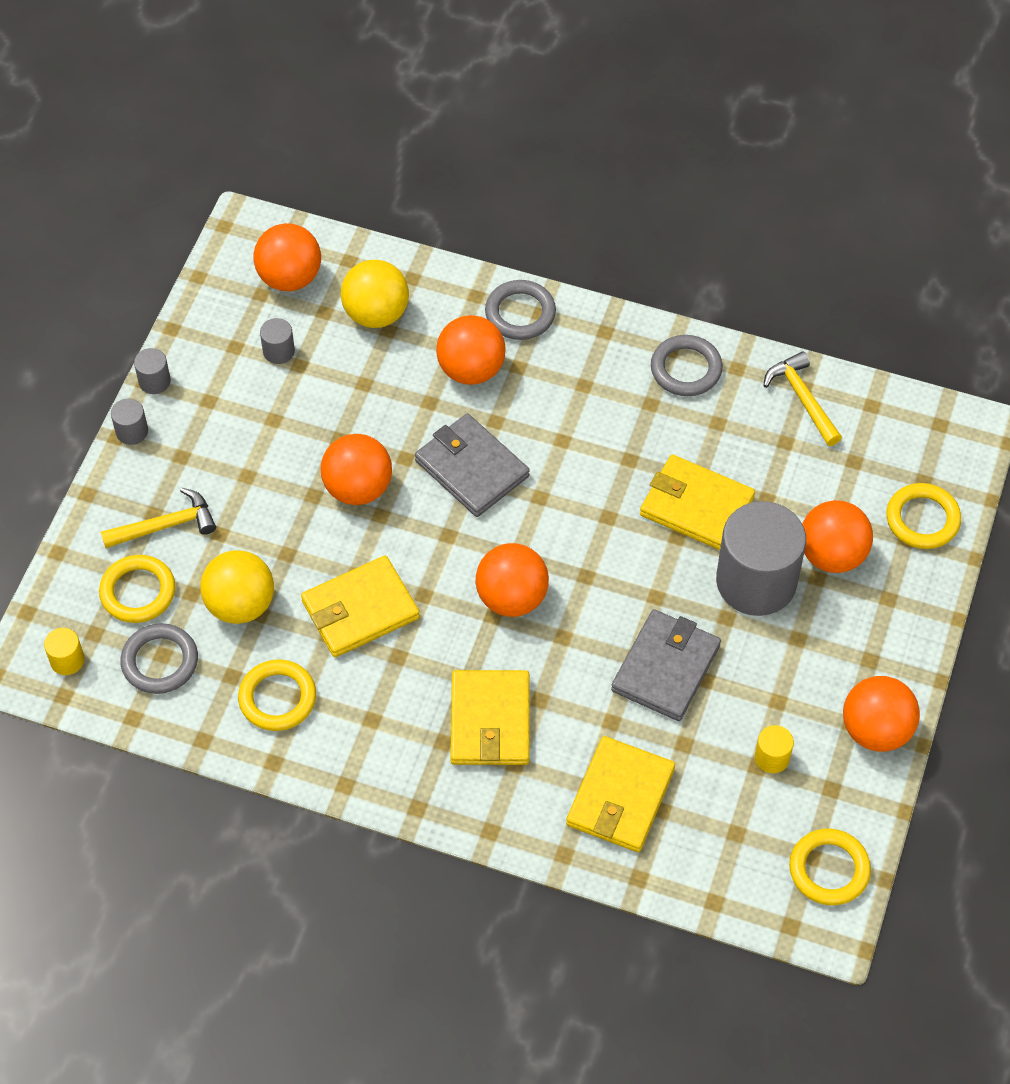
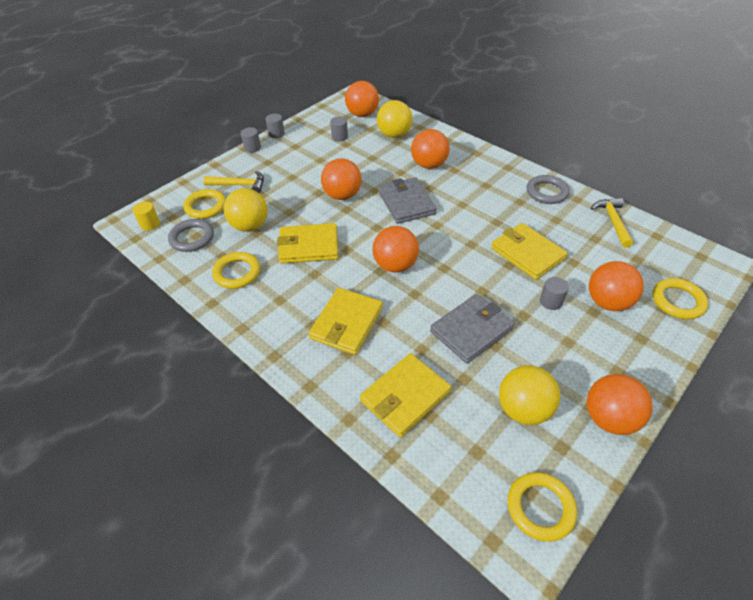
camera: 25 degrees right, 10 degrees down
grey ring [485,280,556,340] -> none
grey cylinder [716,501,806,616] -> grey cylinder [540,277,569,310], size x0.42
yellow cylinder [755,725,794,773] -> yellow ball [499,365,560,425]

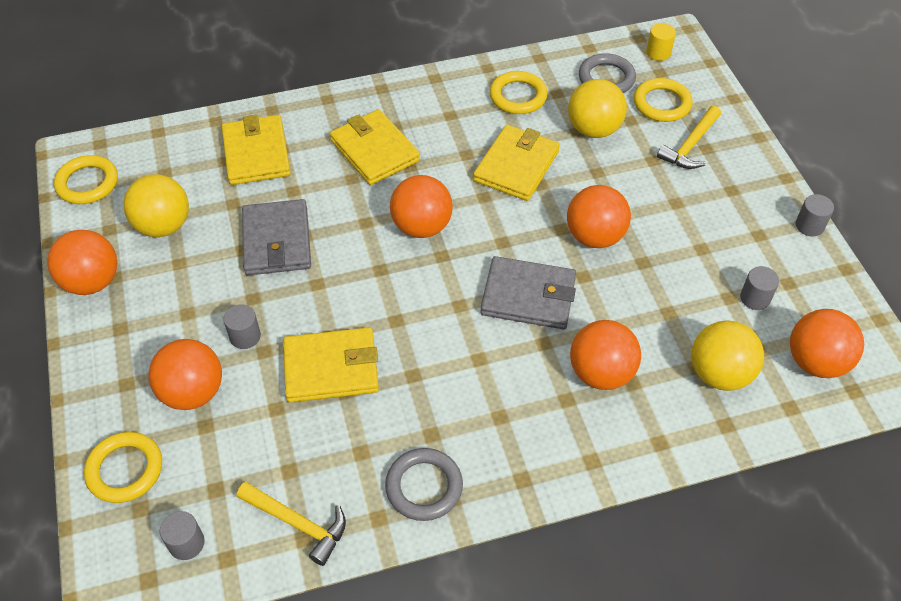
camera: 120 degrees right, 5 degrees up
grey cylinder [241,127,261,153] -> grey cylinder moved to [160,511,205,560]

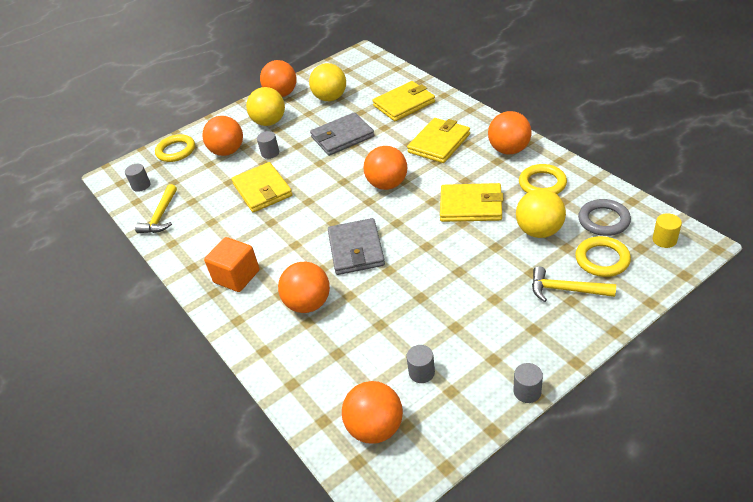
camera: 75 degrees right, 10 degrees down
yellow ring [54,155,118,204] -> none
grey ring [385,448,463,521] -> none
orange ball [567,185,631,248] -> orange ball moved to [488,111,532,154]
yellow ball [691,320,764,391] -> yellow ball moved to [246,87,285,126]
none -> orange cube [204,237,259,292]

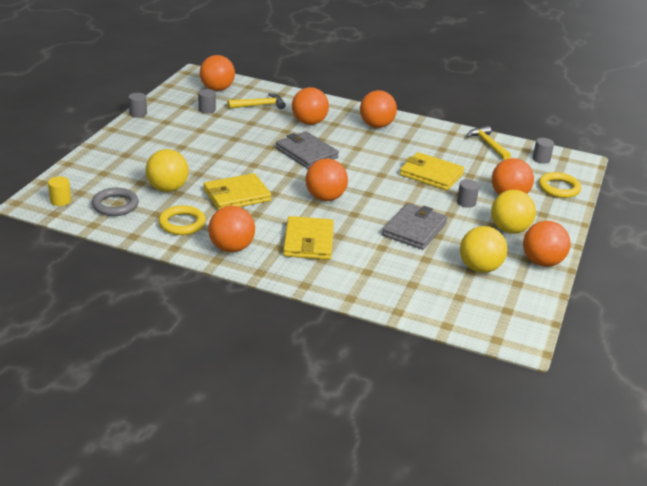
camera: 140 degrees right, 10 degrees down
orange cube [204,237,259,292] -> orange ball [360,90,397,128]
yellow wallet [373,81,435,121] -> none
yellow hammer [532,266,616,302] -> yellow hammer moved to [228,93,286,109]
yellow ring [575,236,631,277] -> none

